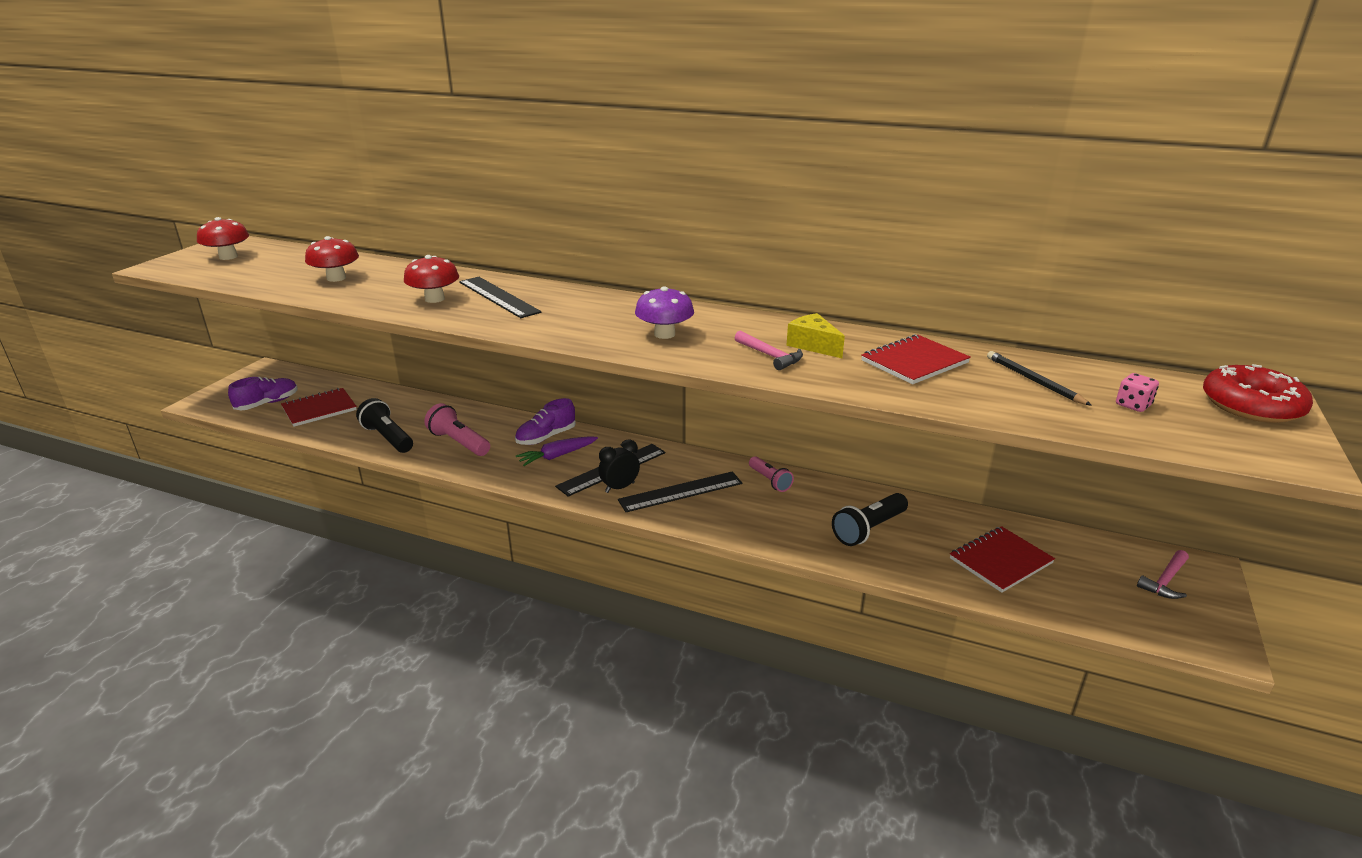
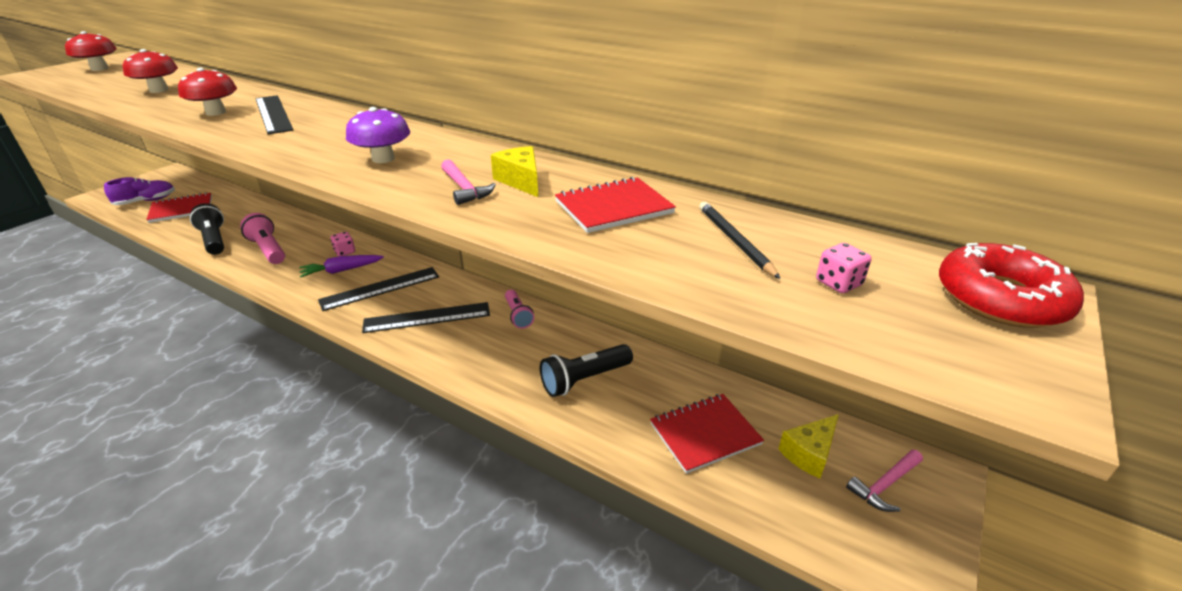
camera: 10 degrees right, 5 degrees up
purple shoe [515,398,576,445] -> pink dice [330,232,355,256]
black clock [598,439,640,493] -> none
none -> yellow cheese [779,414,839,478]

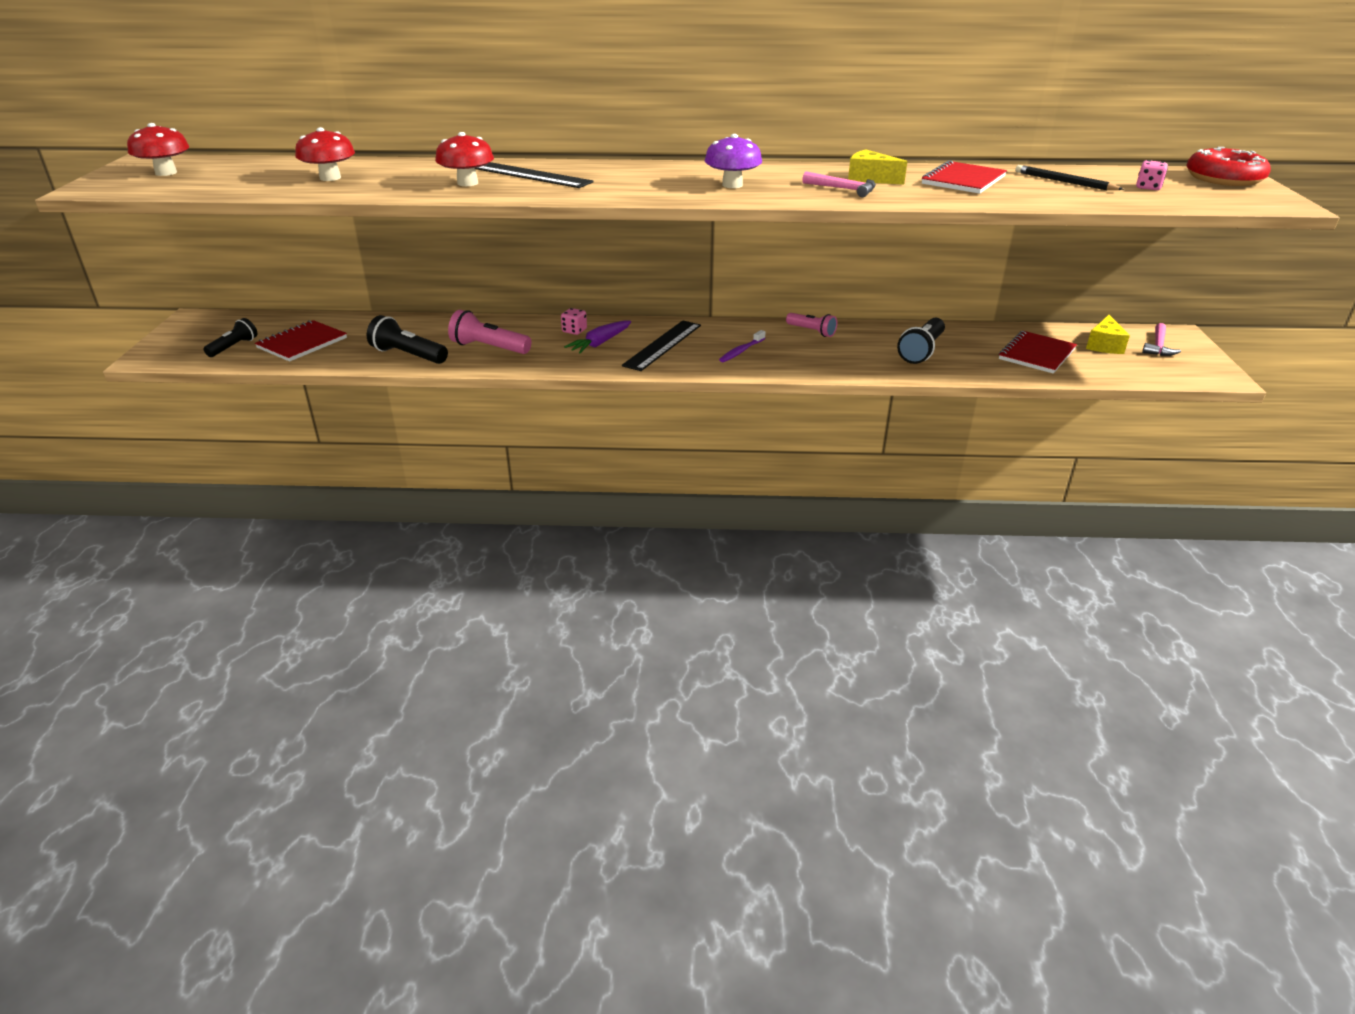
camera: 30 degrees left, 0 degrees up
purple shoe [104,177,175,205] -> black flashlight [203,318,257,357]
black ruler [362,302,490,333] -> purple toothbrush [719,330,766,362]

